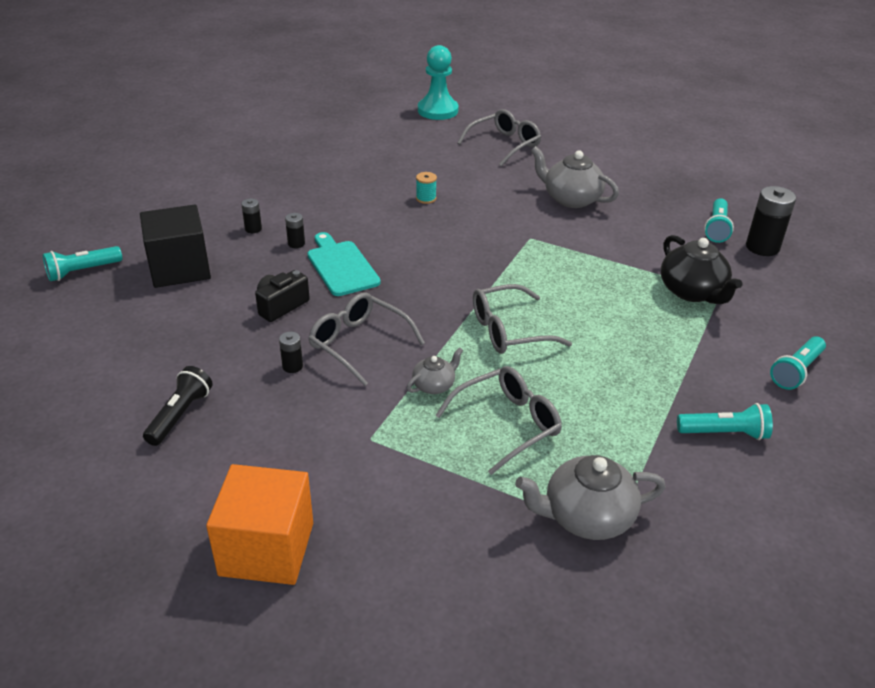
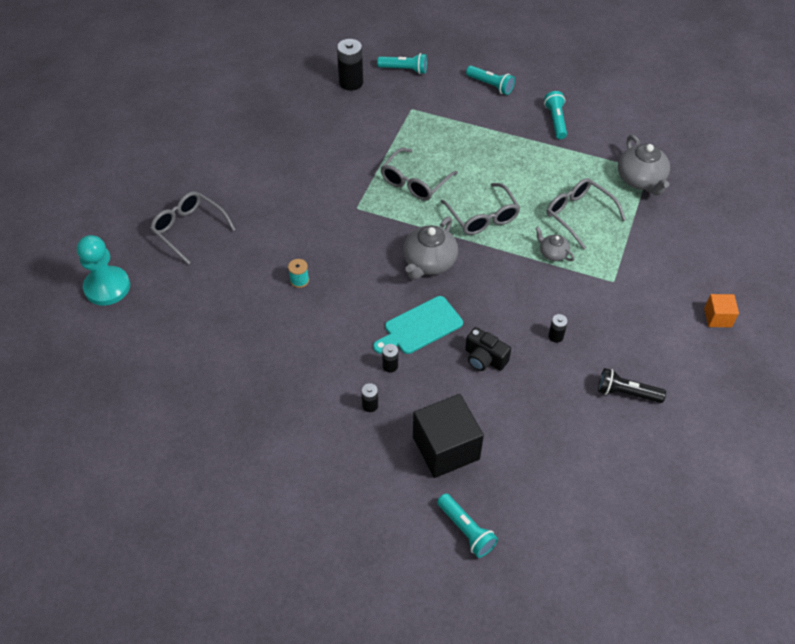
camera: 95 degrees left, 15 degrees up
orange cube [206,464,313,585] -> orange cube [704,294,739,327], size x0.51
grey glasses [309,292,425,386] -> grey glasses moved to [381,148,458,201]
grey teapot [531,146,619,208] -> grey teapot moved to [403,217,458,279]
black teapot [661,235,742,304] -> none
turquoise flashlight [704,198,734,243] -> turquoise flashlight moved to [377,53,427,74]

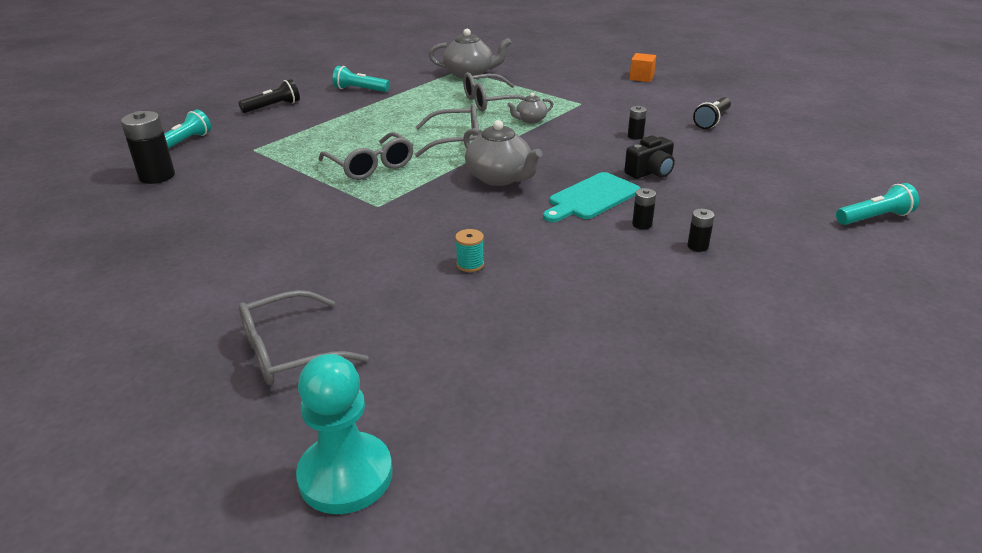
camera: 70 degrees left, 20 degrees down
turquoise cutting board [373,296,463,354] -> turquoise cutting board turned 60 degrees clockwise [543,172,640,222]
black cube [413,394,484,478] -> none
turquoise flashlight [466,66,515,95] -> black flashlight [238,79,300,113]

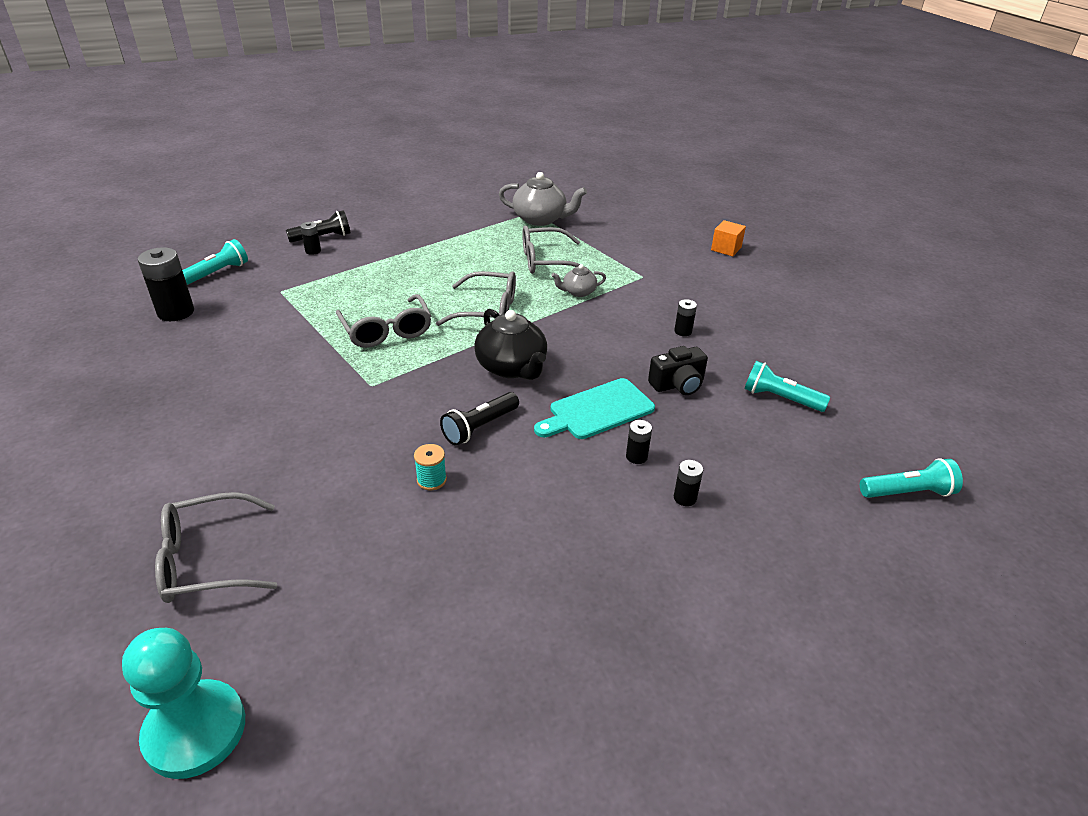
camera: 10 degrees right, 5 degrees up
turquoise flashlight [333,66,390,92] -> turquoise flashlight moved to [745,361,830,412]
grey teapot [463,120,542,186] -> black teapot [474,309,547,380]
black flashlight [693,97,731,129] -> black flashlight moved to [440,392,519,446]
none -> black battery [300,222,321,255]

